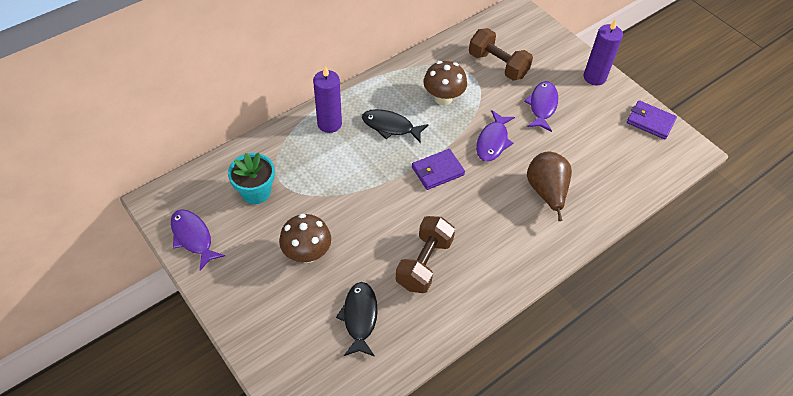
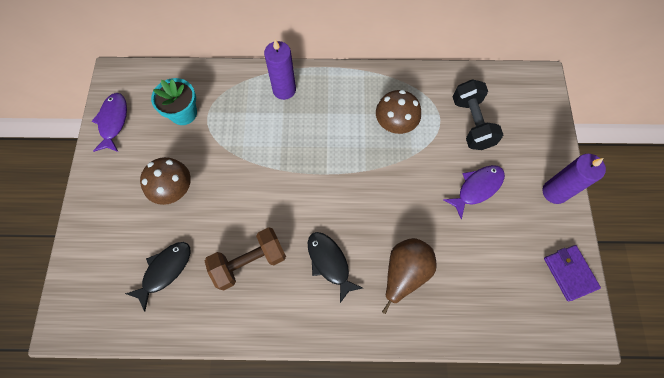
camera: 40 degrees right, 15 degrees up
black fish [362,109,429,143] -> black fish moved to [308,232,363,303]
purple wallet [412,149,465,190] -> none
brown dumbbell [469,28,533,81] -> black dumbbell [453,79,503,150]
purple fish [476,110,515,162] -> none

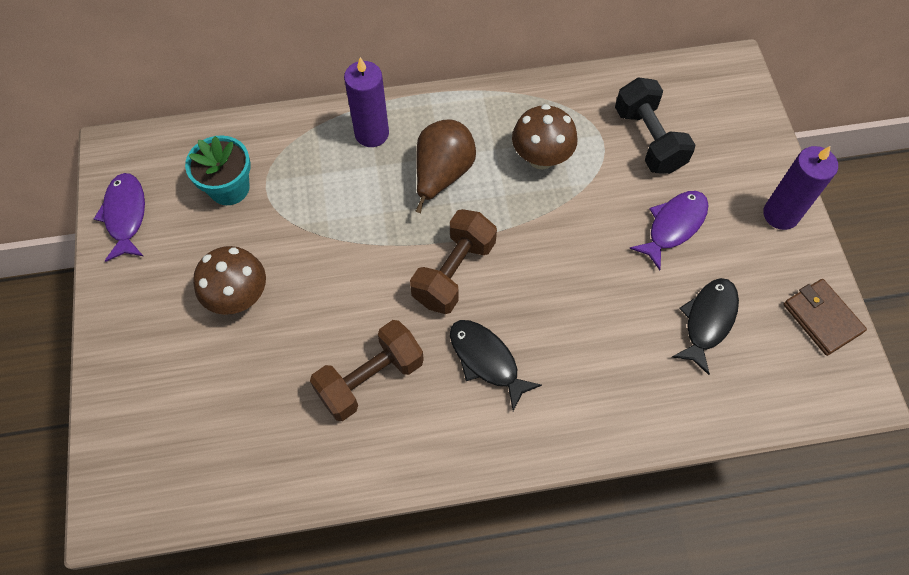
camera: 10 degrees left, 5 degrees down
black fish [125,242,190,312] -> black fish moved to [672,278,739,375]
brown pear [382,238,437,314] -> brown pear moved to [415,120,476,213]
purple wallet [544,245,601,301] -> brown wallet [783,279,867,356]
none -> brown dumbbell [410,209,497,314]

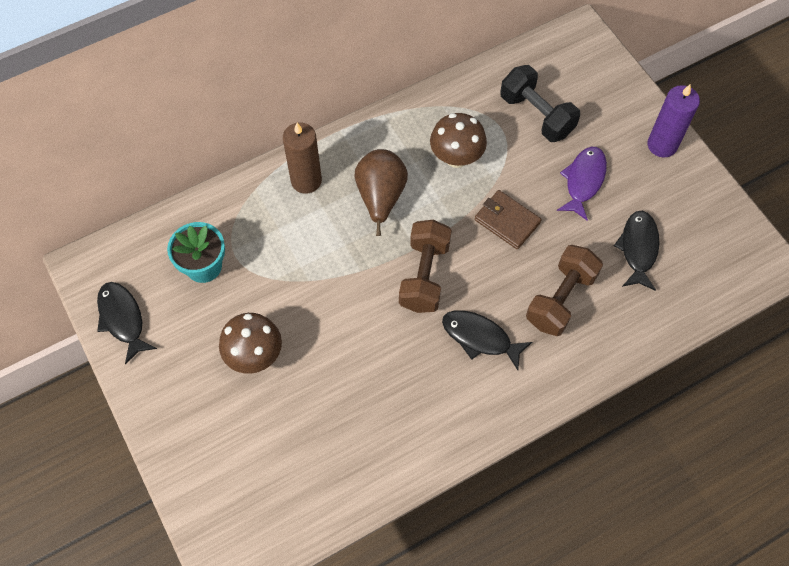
camera: 20 degrees left, 0 degrees up
purple fish [94,173,145,262] -> black fish [97,282,157,365]
brown dumbbell [310,320,424,421] -> brown dumbbell moved to [526,245,603,336]
purple candle [344,57,389,147] -> brown candle [283,122,322,194]
brown wallet [783,279,867,356] -> brown wallet moved to [475,190,542,249]

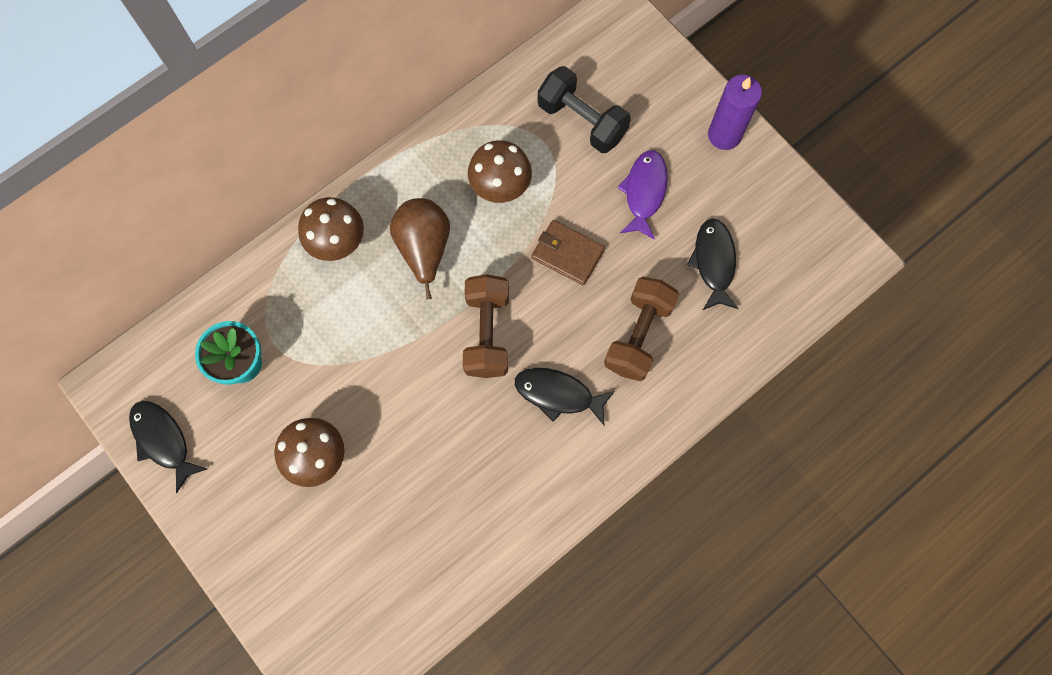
camera: 10 degrees left, 10 degrees up
brown candle [283,122,322,194] -> brown mushroom [298,197,364,261]

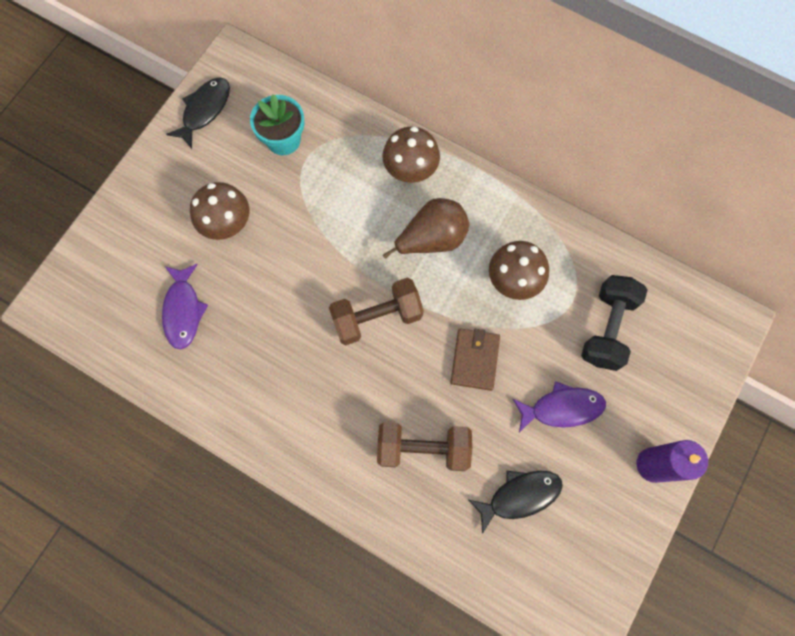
camera: 70 degrees right, 0 degrees up
black fish [515,368,615,426] -> none
none -> purple fish [162,264,208,350]

